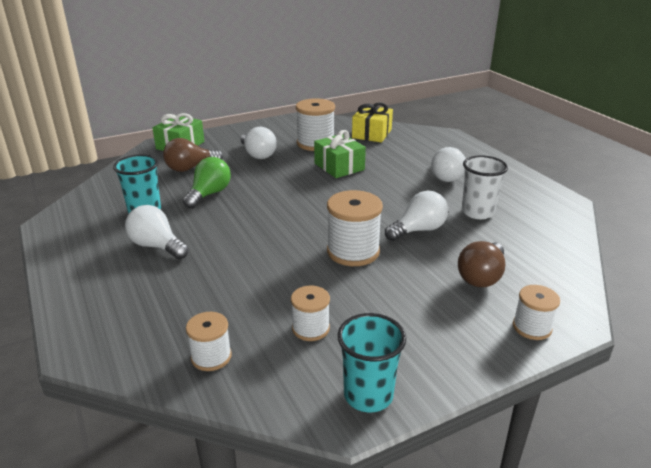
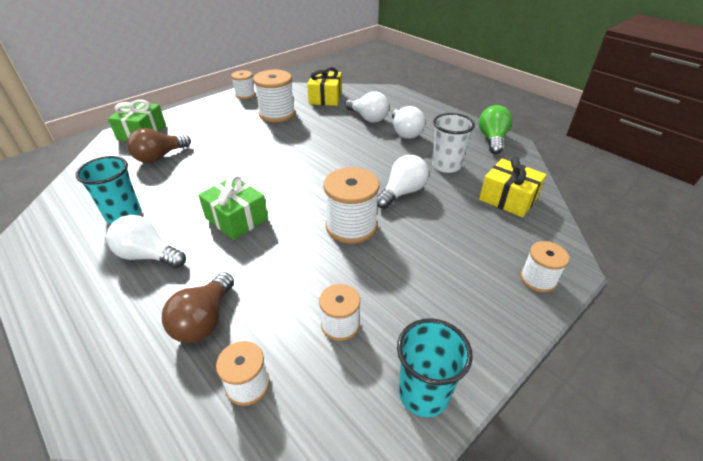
camera: 15 degrees left, 10 degrees up
green light bulb [183,157,231,209] -> green light bulb moved to [479,105,512,154]
white light bulb [241,127,277,159] -> white light bulb moved to [345,91,389,123]
green gift [314,130,366,178] -> green gift moved to [198,175,268,240]
brown light bulb [458,241,505,287] -> brown light bulb moved to [162,272,234,343]
none -> white spool [231,70,255,99]
none -> yellow gift [479,157,546,217]

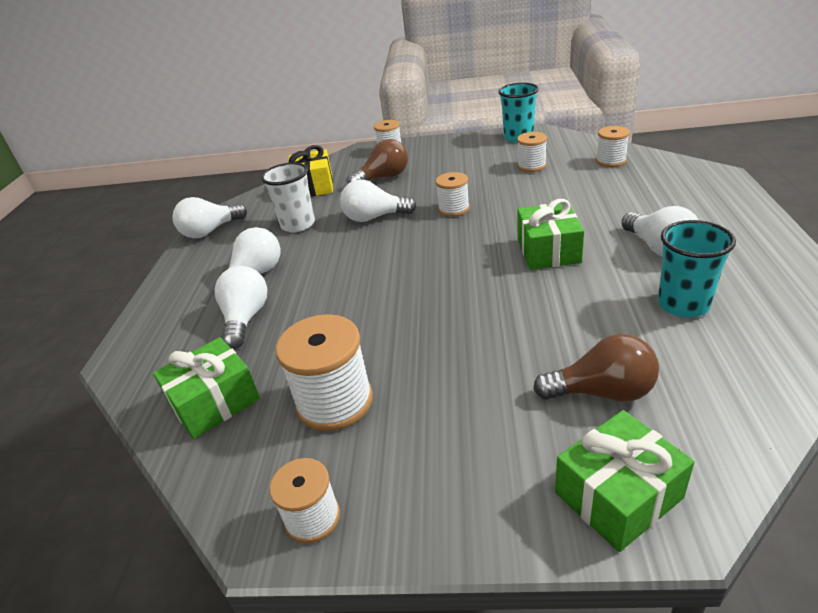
camera: 130 degrees left, 5 degrees down
brown light bulb [162,272,234,343] -> brown light bulb moved to [348,139,408,183]
yellow gift [307,67,342,106] -> green gift [153,337,260,439]
white spool [323,167,379,244] -> white spool [436,172,470,217], size x0.60
green light bulb [479,105,512,154] -> white light bulb [172,197,247,238]

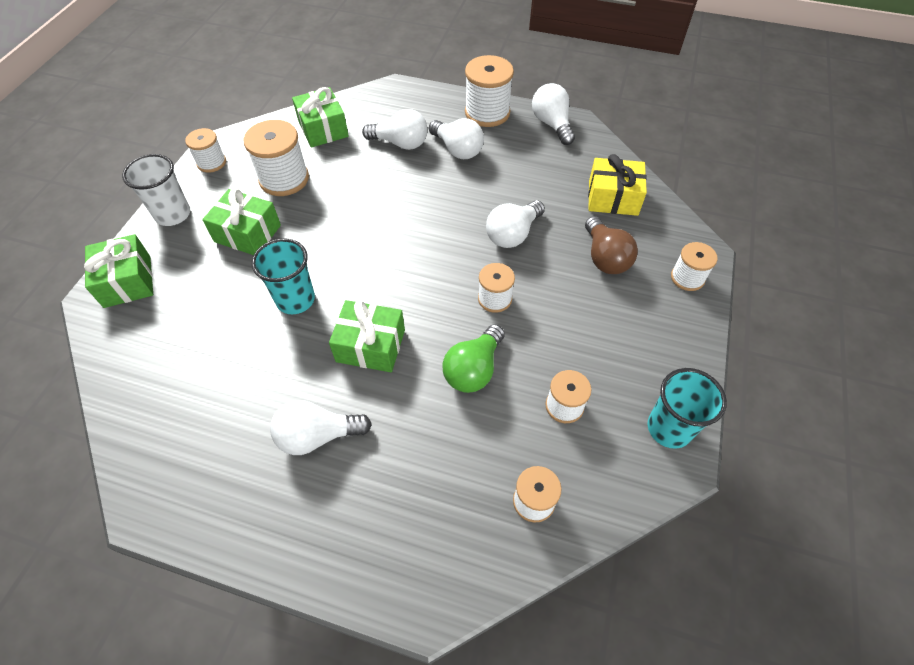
camera: 100 degrees right, 20 degrees up
white cup [261,162,315,232] -> white cup moved to [122,154,190,226]
white light bulb [340,179,416,222] -> white light bulb turned 150 degrees counterclockwise [486,200,545,248]
brown light bulb [533,334,659,402] -> none
turquoise cup [658,220,736,318] -> turquoise cup moved to [252,238,315,314]
none -> green gift [202,188,281,255]
none -> green light bulb [442,324,505,393]
none -> white spool [465,55,514,127]

